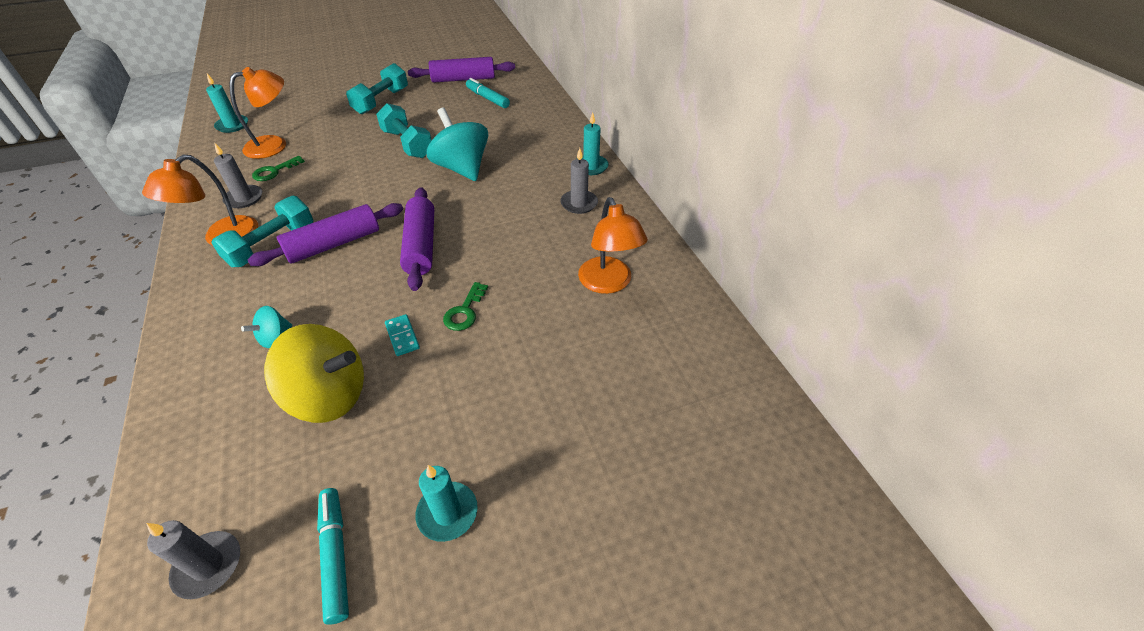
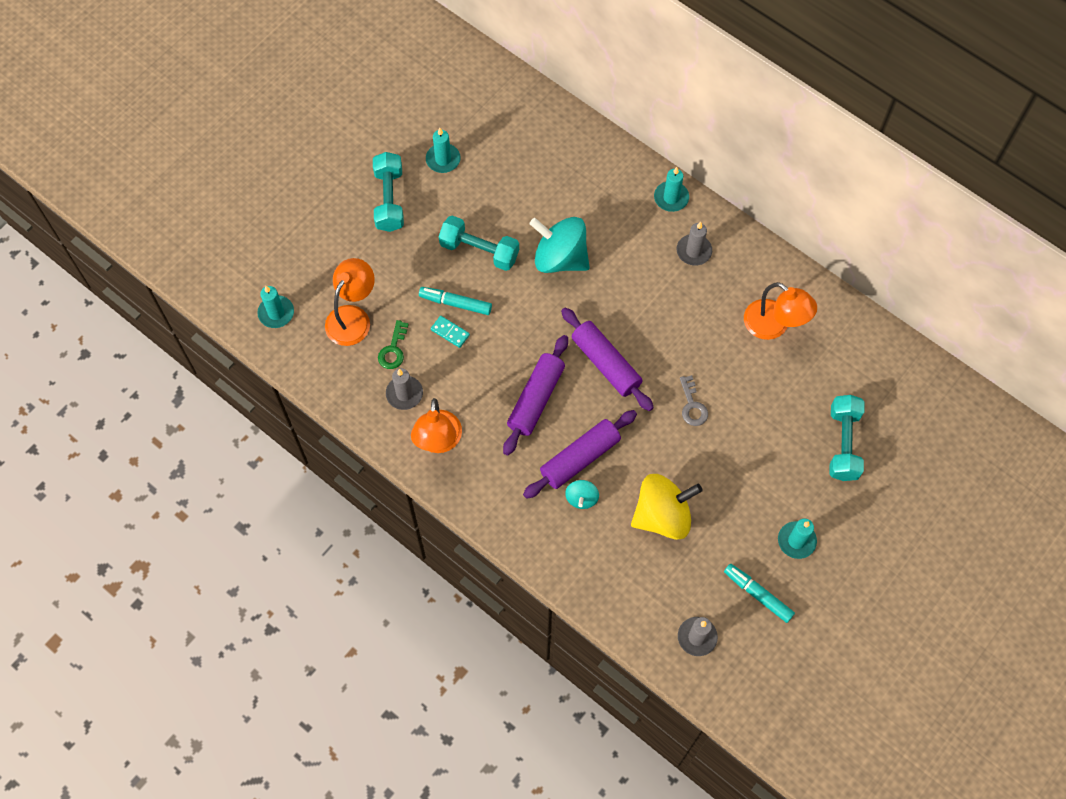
camera: 30 degrees left, 20 degrees up
turquoise dumbbell [211,196,313,267] -> turquoise dumbbell moved to [829,395,865,481]
turquoise domino [385,314,420,356] -> turquoise domino moved to [431,316,470,348]
purple rolling pin [408,57,515,83] -> purple rolling pin moved to [523,410,637,499]
green key [443,282,488,331] -> grey key [680,375,708,426]
turquoise marker [466,78,510,108] -> turquoise marker moved to [419,287,492,315]
none -> turquoise candle [426,128,461,173]

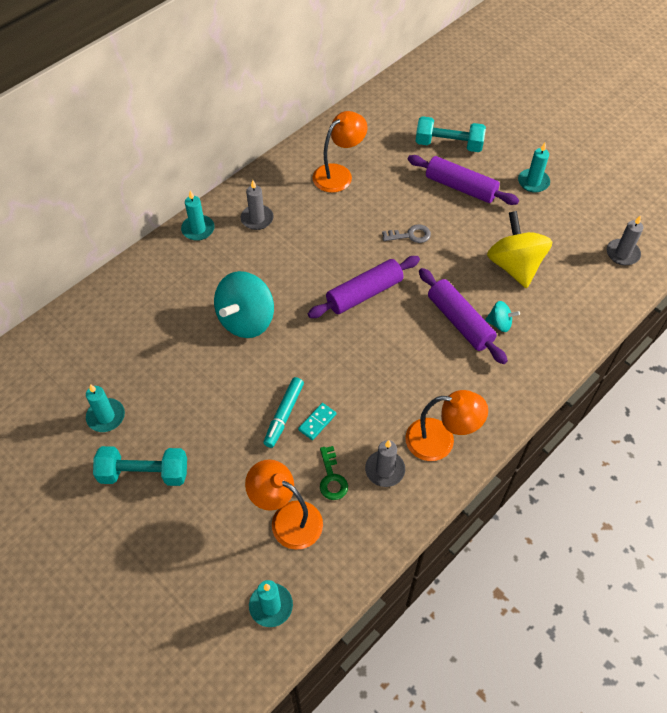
camera: 85 degrees left, 10 degrees down
green key [378,320,409,369] -> green key turned 60 degrees clockwise [320,446,348,500]
turquoise dumbbell [439,216,519,271] -> none
purple rolling pin [503,335,568,455] -> purple rolling pin moved to [408,155,519,205]
turquoise marker [724,564,795,623] -> none

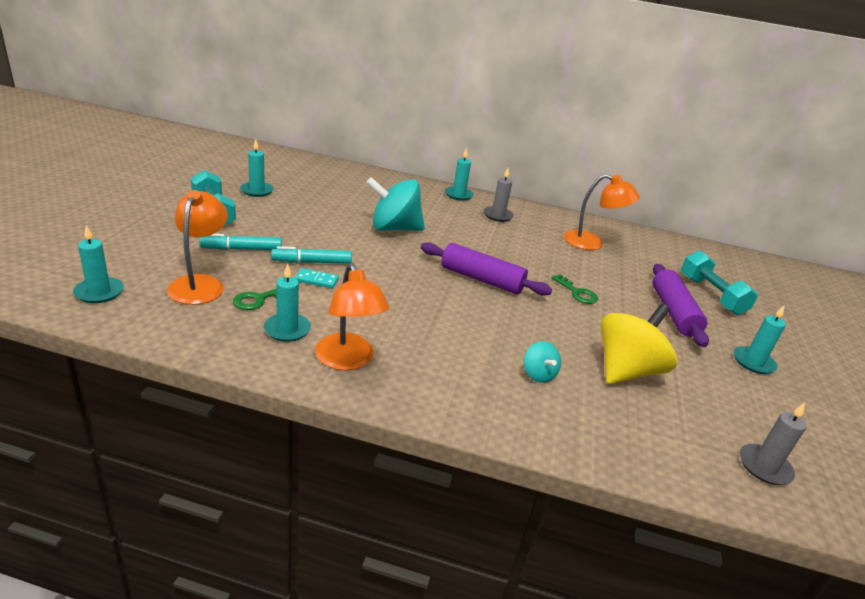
camera: 55 degrees right, 25 degrees down
grey candle [365,440,405,487] -> turquoise candle [264,264,311,342]
grey key [382,224,431,243] -> green key [551,274,598,304]
purple rolling pin [419,268,508,364] -> none
none -> turquoise marker [199,234,282,250]

